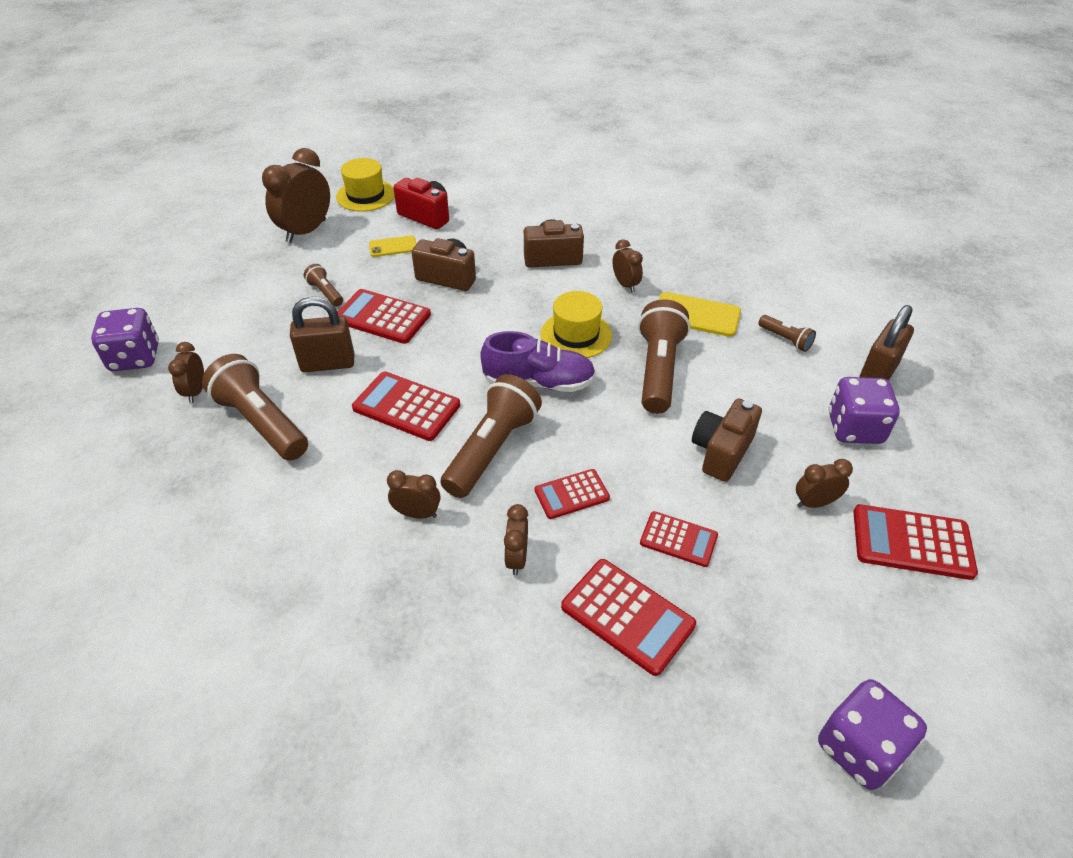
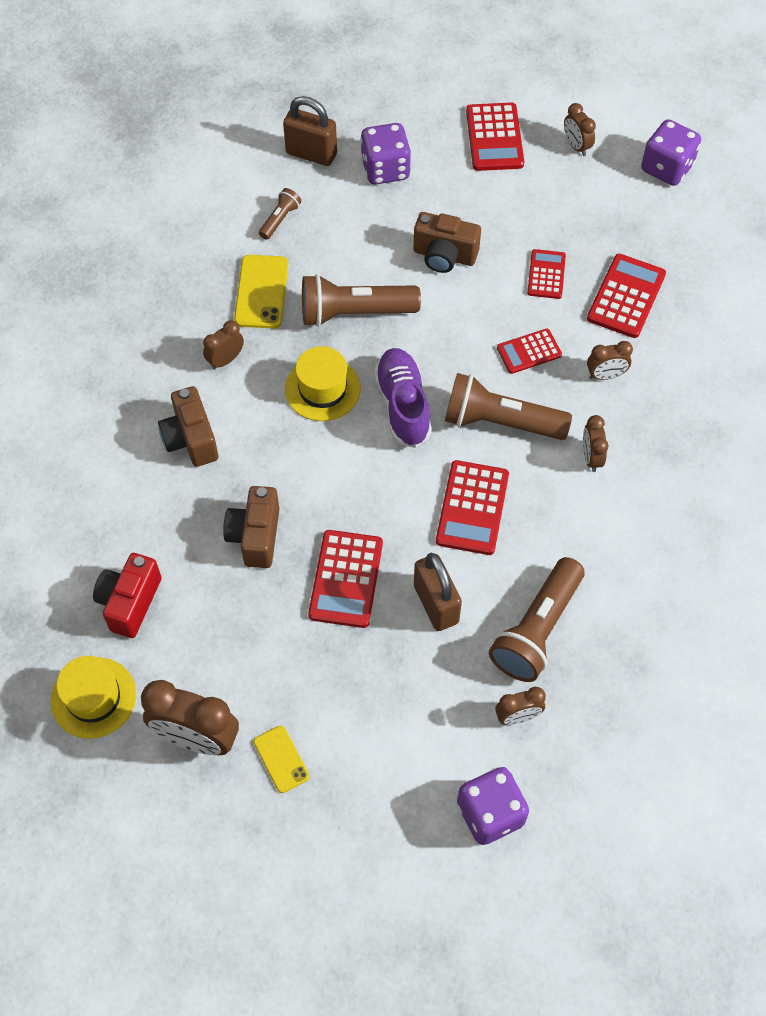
camera: 105 degrees left, 15 degrees up
brown flashlight [304,264,343,306] -> none
yellow phone [369,235,417,257] -> yellow phone moved to [254,726,309,793]
red calculator [535,469,610,519] -> red calculator turned 105 degrees clockwise [497,329,562,374]
brown clock [796,459,853,508] -> brown clock moved to [564,103,596,156]

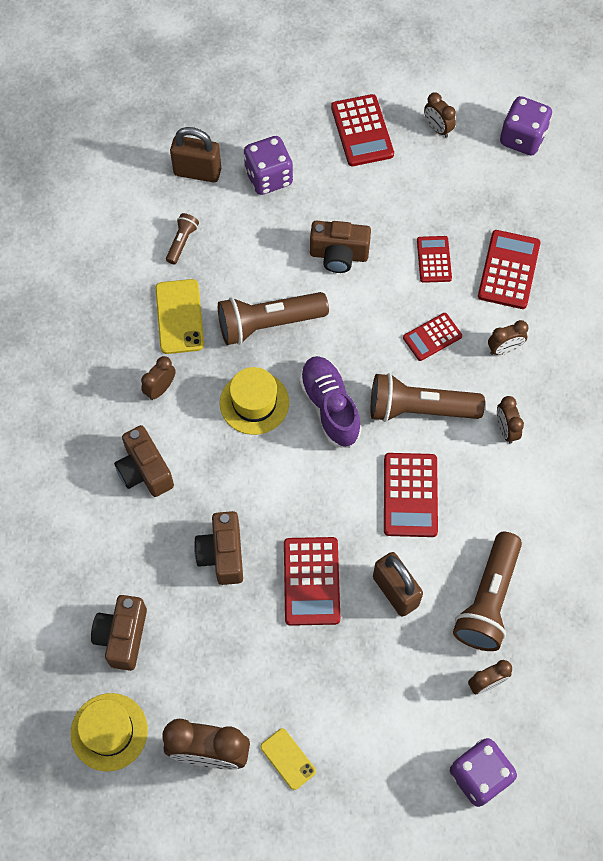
camera: 10 degrees left, 5 degrees up
red camera [93,553,162,638] -> brown camera [91,595,147,671]

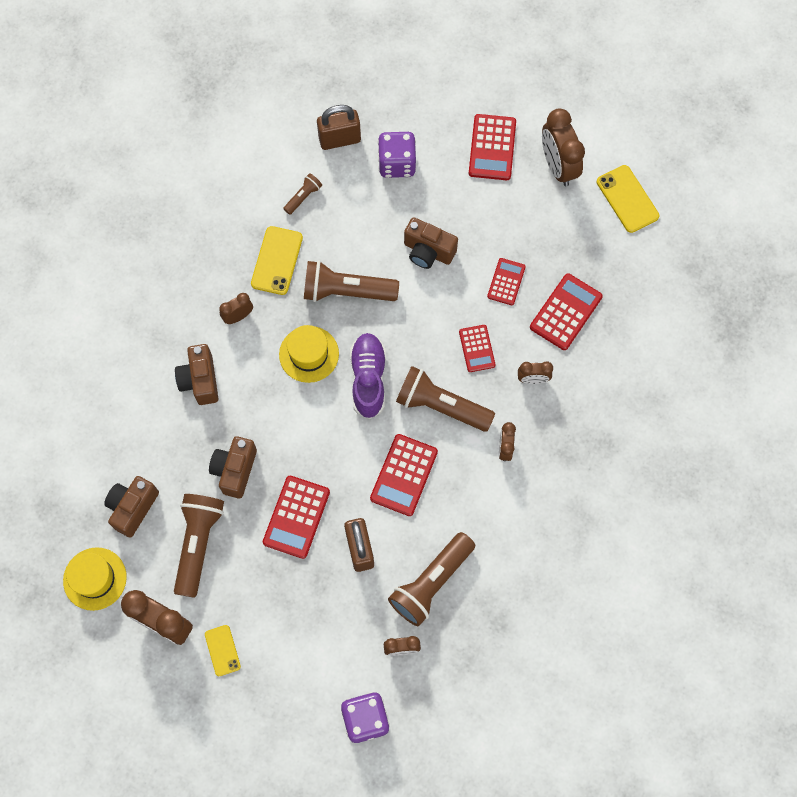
camera: 20 degrees right, 5 degrees up
brown padlock [170,127,221,183] -> brown padlock turned 45 degrees counterclockwise [317,105,361,150]
red calculator [403,313,462,361] -> red calculator turned 90 degrees counterclockwise [459,325,496,372]
brown clock [424,92,456,138] -> brown clock [542,108,585,186], size x1.88
purple dice [500,96,552,156] -> yellow phone [597,165,659,233]
none -> brown flashlight [174,494,224,598]

